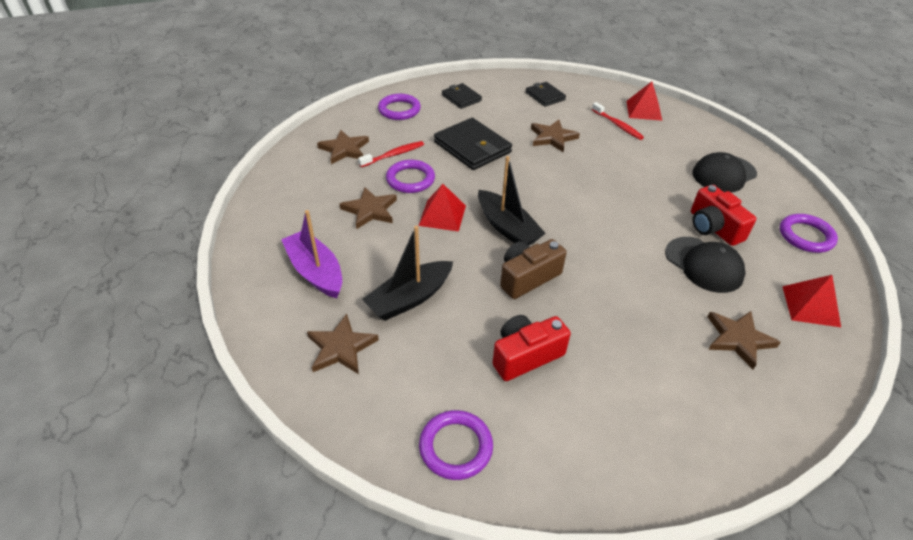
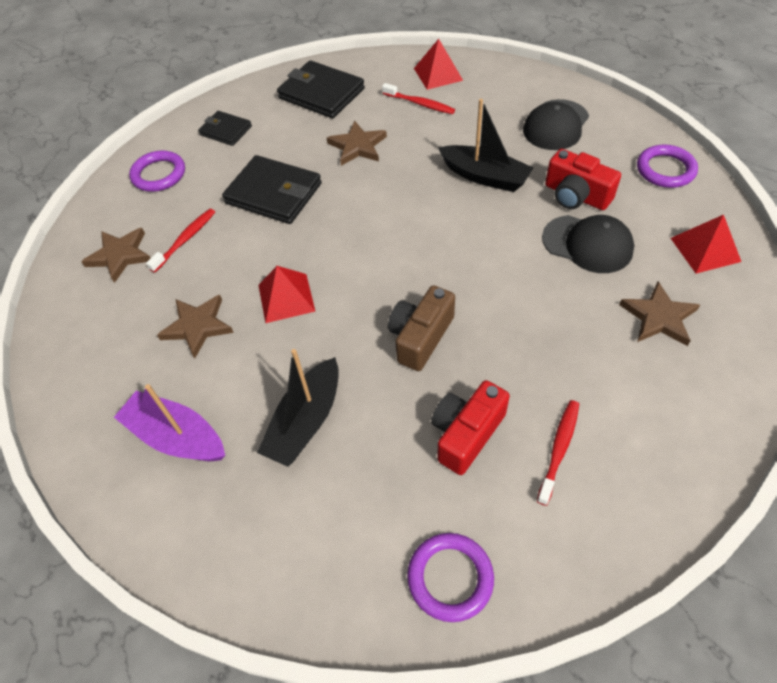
camera: 20 degrees left, 10 degrees up
brown star [307,314,379,374] -> none
purple ring [386,160,435,193] -> none
black boat [478,156,546,246] -> black boat moved to [438,99,534,192]
black wallet [526,82,566,107] -> black wallet [277,60,365,118], size x1.72
none -> red toothbrush [537,400,579,506]

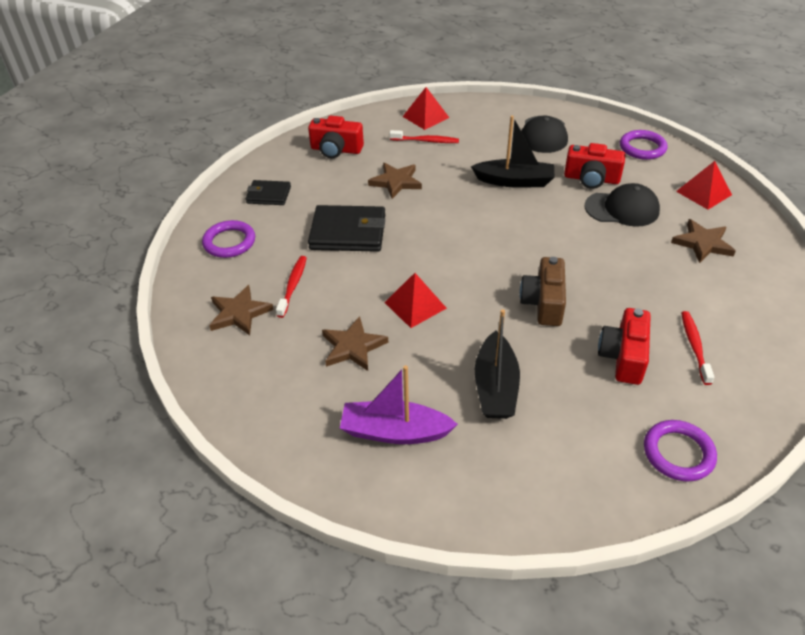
camera: 25 degrees left, 10 degrees down
black wallet [277,60,365,118] -> red camera [308,116,364,158]

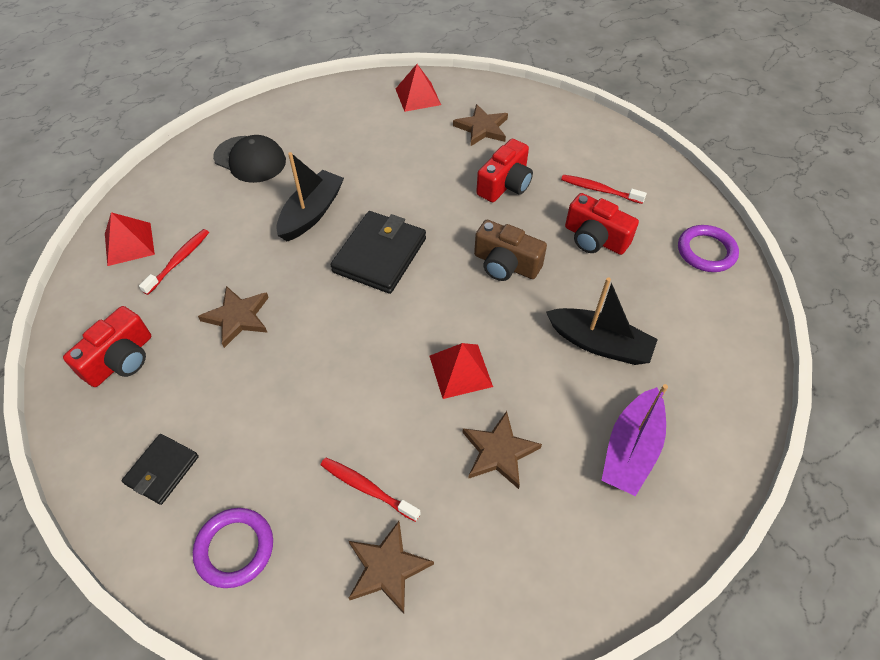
camera: 70 degrees left, 10 degrees up
black wallet [308,205,385,252] -> black wallet moved to [331,211,426,294]
red camera [564,143,625,189] -> red camera moved to [476,139,533,202]
black cap [585,183,660,227] -> none
purple ring [620,130,668,160] -> none

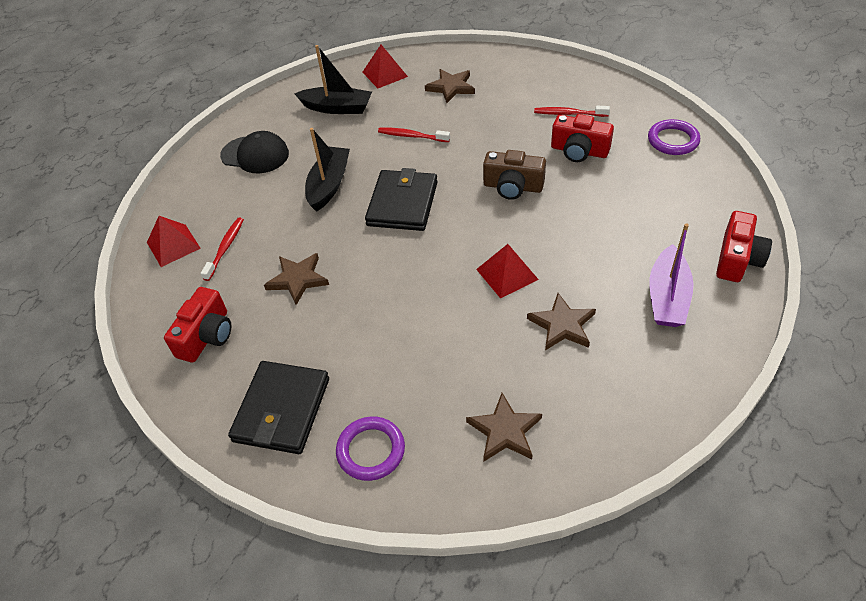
camera: 10 degrees left, 5 degrees down
black wallet [122,434,199,505] -> black wallet [228,361,329,454], size x1.72
red toothbrush [321,457,421,522] -> red toothbrush moved to [378,128,450,142]
red camera [476,139,533,202] -> red camera moved to [716,211,772,282]
black boat [546,277,658,365] -> black boat moved to [294,45,372,114]

